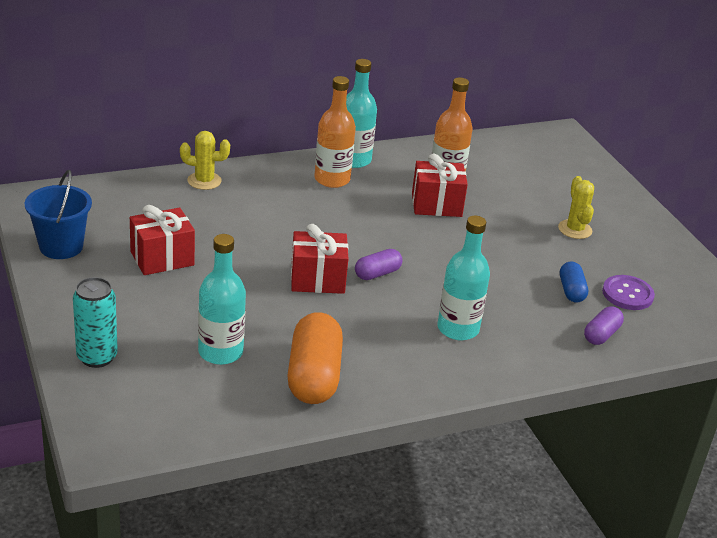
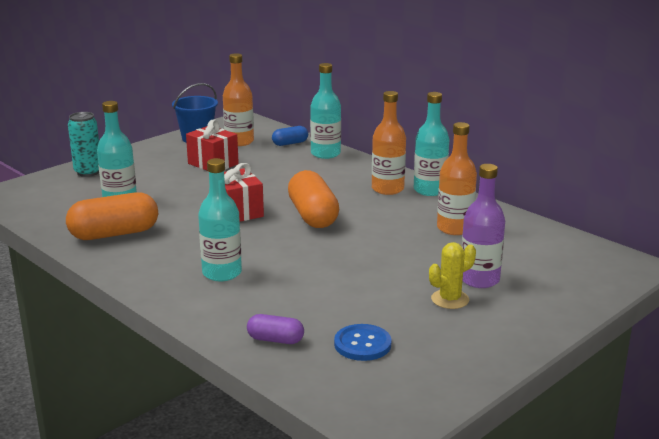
camera: 70 degrees right, 10 degrees down
yellow cactus [180,131,230,190] -> turquoise bottle [310,63,341,159]
purple capsule [355,249,403,280] -> none
red gift [412,154,468,217] -> none
blue capsule [560,261,588,303] -> blue capsule moved to [272,126,308,146]
purple button [602,275,655,310] -> blue button [334,324,392,361]
none -> orange bottle [223,53,254,146]
none -> orange capsule [288,170,339,228]
none -> purple bottle [461,164,505,288]

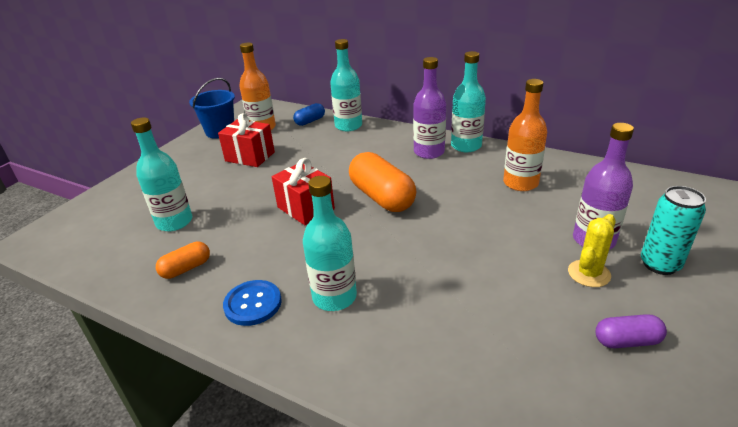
camera: 15 degrees left, 10 degrees up
orange capsule [66,192,158,240] -> orange capsule [156,242,210,279], size x0.53
turquoise can [68,112,99,177] -> turquoise can moved to [641,186,706,275]
purple capsule [247,314,304,344] -> purple capsule moved to [596,314,667,348]
blue button [334,324,392,361] -> blue button moved to [223,280,282,326]
orange bottle [372,91,406,195] -> purple bottle [413,57,446,159]

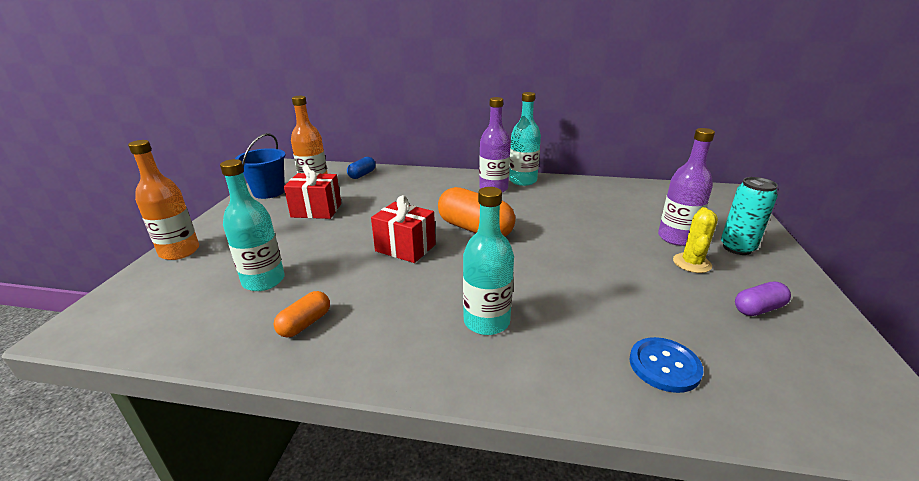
camera: 20 degrees left, 5 degrees down
blue button [223,280,282,326] -> blue button moved to [629,337,703,393]
turquoise bottle [330,39,362,131] -> none
orange bottle [503,79,547,191] -> orange bottle moved to [128,140,199,260]

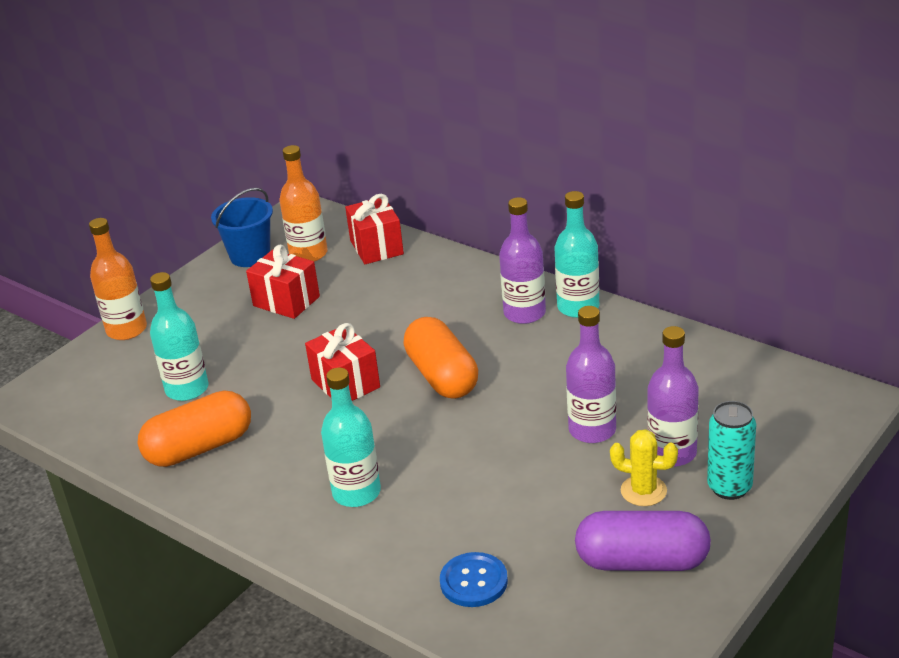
camera: 30 degrees right, 5 degrees up
orange capsule [274,291,330,337] -> orange capsule [138,390,251,467], size x1.90
blue capsule [347,157,376,179] -> red gift [345,194,404,264]
yellow cactus [673,207,718,273] -> yellow cactus turned 60 degrees clockwise [610,429,678,506]
purple capsule [735,281,791,316] -> purple capsule [575,511,711,571], size x1.90
none -> purple bottle [566,306,616,443]

